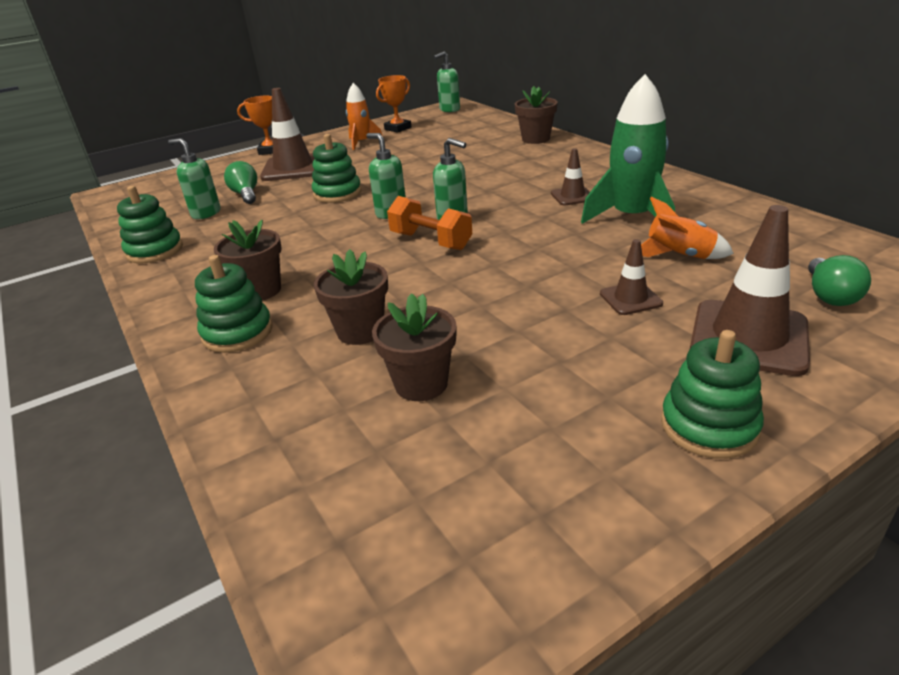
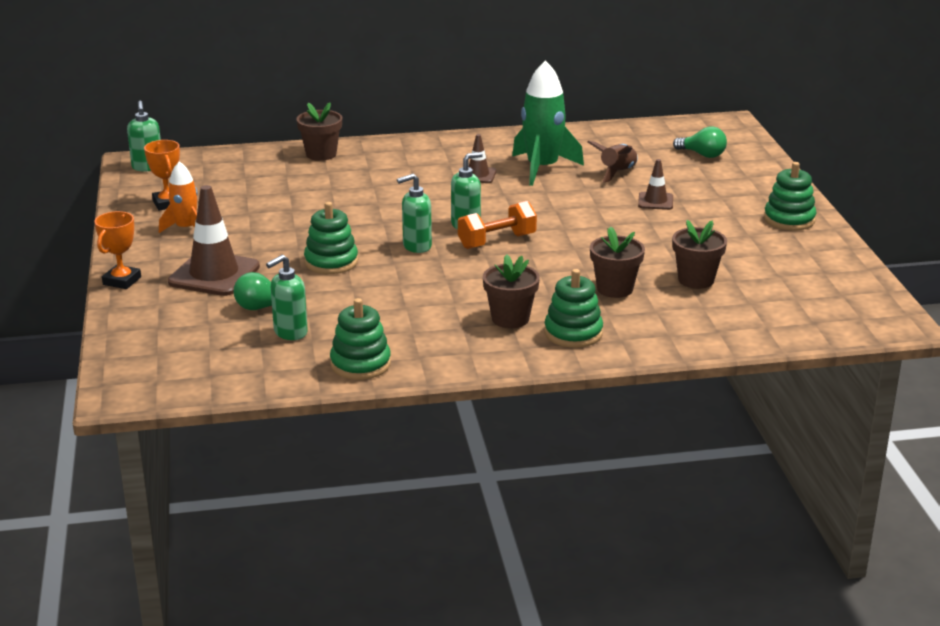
camera: 70 degrees left, 5 degrees down
orange rocket [641,196,734,259] -> brown rocket [587,141,638,183]
brown traffic cone [690,205,810,376] -> none

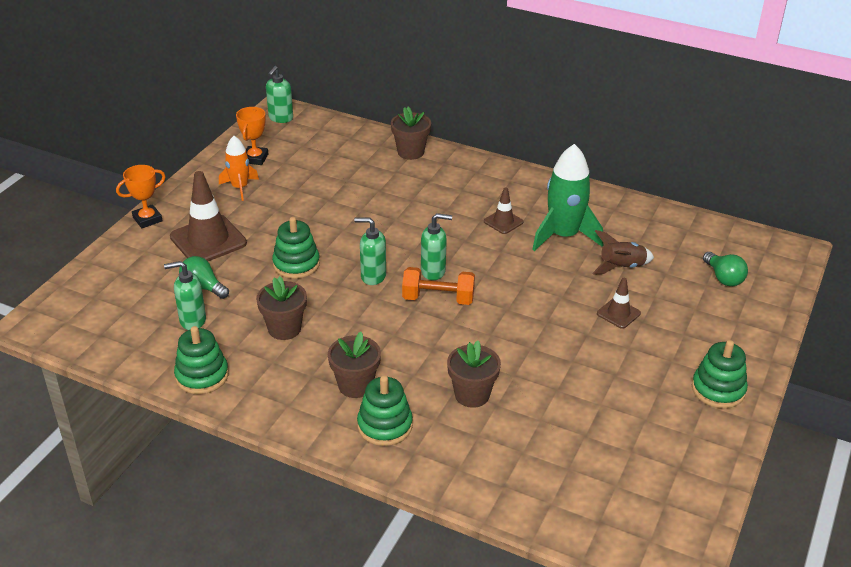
camera: 35 degrees right, 10 degrees up
brown flower pot [672,220,727,289] -> brown flower pot moved to [256,276,307,340]

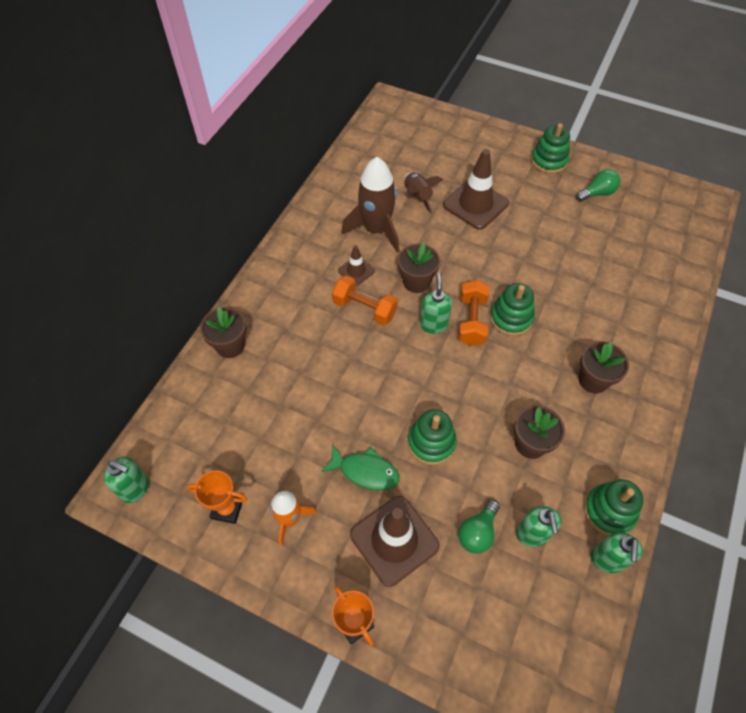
camera: 90 degrees left, 20 degrees up
green soap dispenser [354,217,386,285] -> green soap dispenser moved to [591,532,643,573]
green stacking toy [357,375,413,446] -> green stacking toy moved to [490,283,535,336]
brown flower pot [447,341,501,408] -> brown flower pot moved to [398,242,440,293]
green rocket [532,144,603,251] -> brown rocket [341,157,399,252]
brown traffic cone [597,278,641,329] -> brown traffic cone [443,149,509,230], size x1.93
green light bulb [703,252,748,286] -> green light bulb moved to [576,169,620,202]
none -> green fish [321,445,400,490]
none -> orange dumbbell [332,275,398,326]

